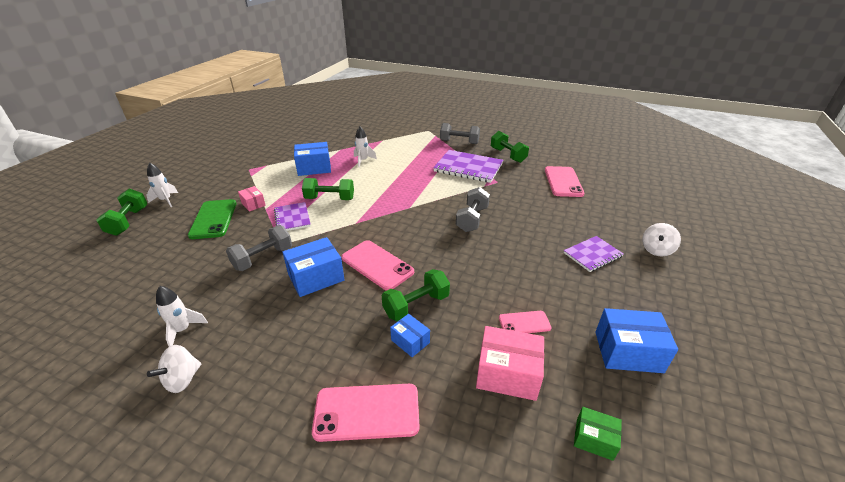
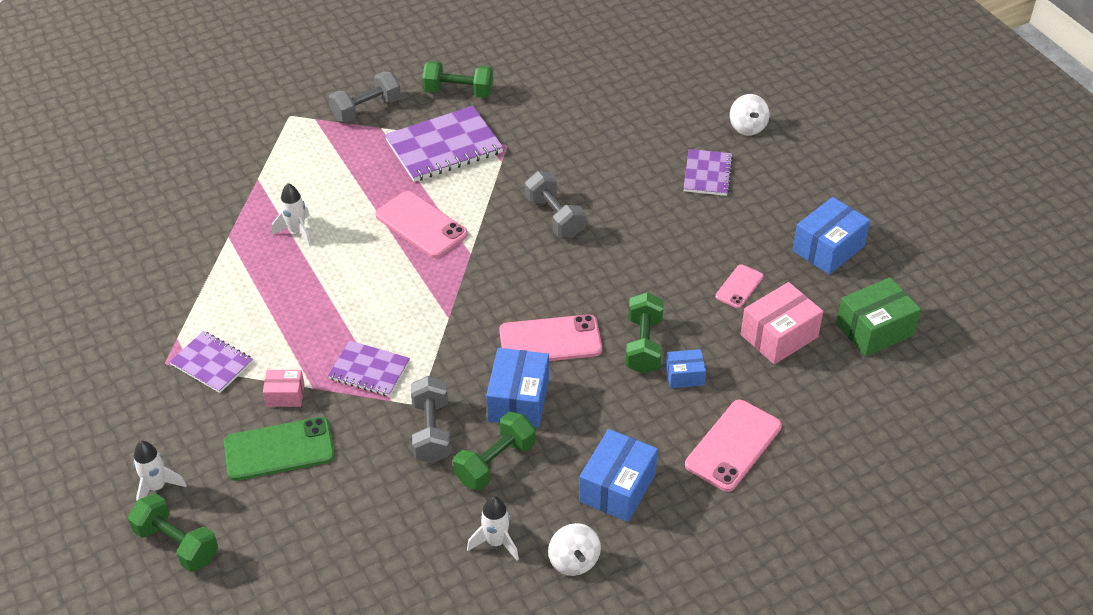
camera: 50 degrees left, 10 degrees up
green phone [188,199,237,239] -> green phone turned 45 degrees counterclockwise [224,417,335,481]
blue box [294,142,331,176] -> blue box moved to [579,429,658,522]
green dumbbell [302,178,354,200] -> green dumbbell moved to [453,412,536,490]
pink phone [545,166,585,197] -> pink phone moved to [375,191,468,258]
green box [574,407,622,461] -> green box [836,277,921,357], size x1.77
none -> purple notebook [169,331,253,393]

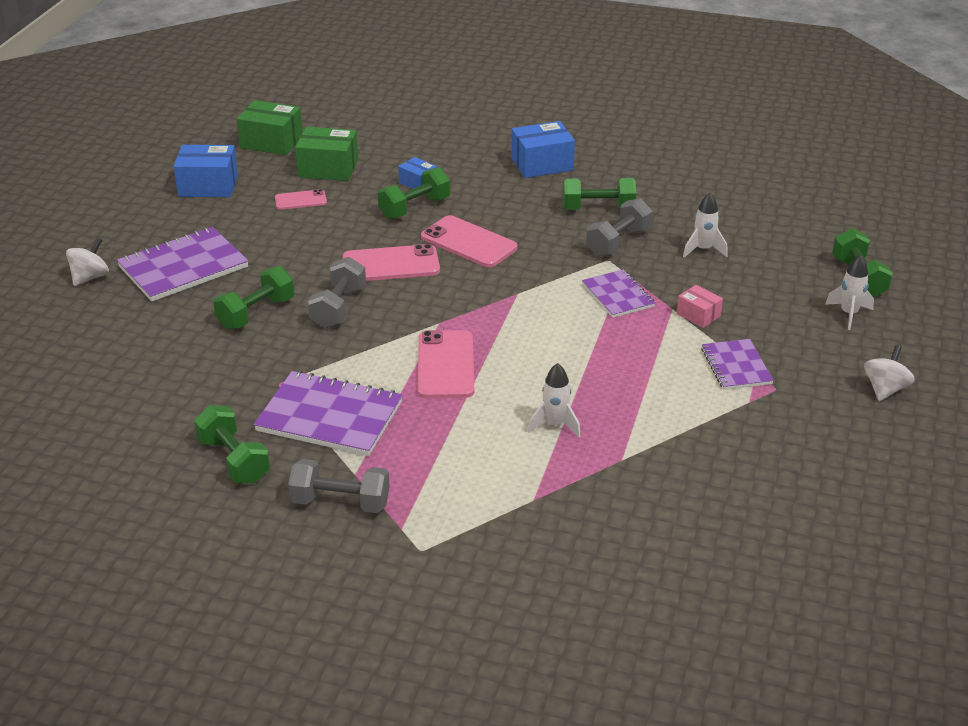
camera: 135 degrees left, 10 degrees down
green phone [224,417,335,481] -> none
white rocket [467,496,519,561] -> white rocket moved to [683,193,728,258]
blue box [486,348,549,428] -> none
white spinning top [548,523,601,576] -> white spinning top moved to [864,345,915,401]
purple notebook [683,149,733,196] -> purple notebook [117,227,248,301], size x1.68
pink phone [685,400,782,492] -> pink phone moved to [343,244,440,281]
pink box [741,282,823,364] -> green box [295,127,358,181]
none -> green dumbbell [213,266,294,329]

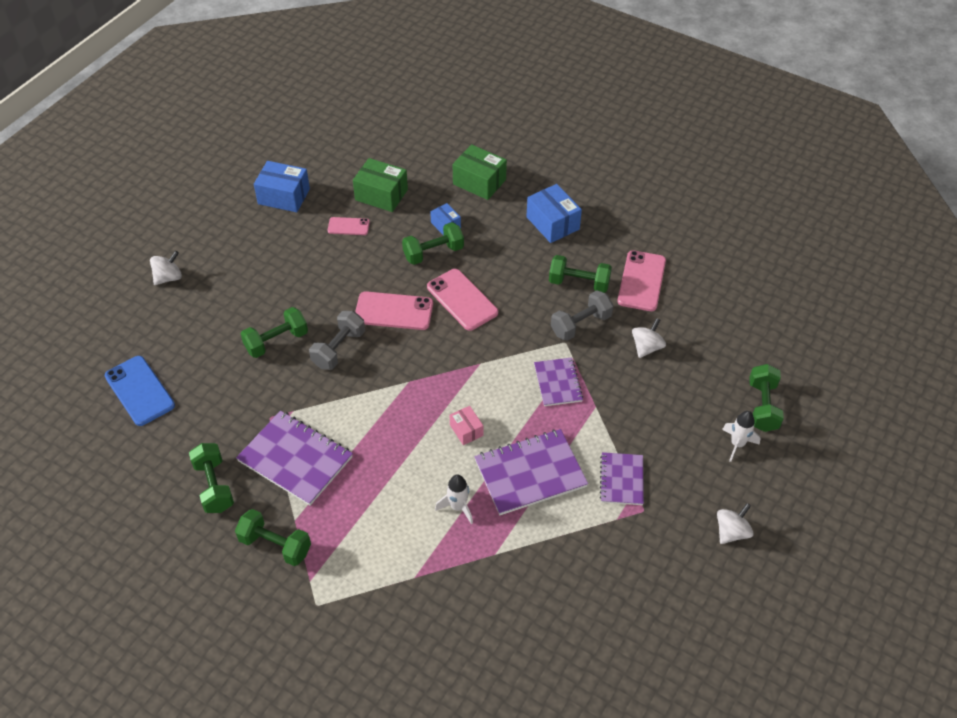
camera: 15 degrees right, 15 degrees up
purple notebook [117,227,248,301] -> purple notebook moved to [474,429,588,515]
green box [237,100,303,155] -> green box moved to [453,144,507,200]
grey dumbbell [288,459,390,513] -> green dumbbell [235,509,311,566]
pink phone [418,330,474,398] -> pink phone moved to [617,250,666,311]
blue box [511,121,575,178] -> blue box turned 60 degrees clockwise [526,184,582,243]
pink box [677,285,723,328] -> pink box moved to [450,406,484,445]
white rocket [683,193,728,258] -> white spinning top [632,318,666,358]
none -> blue phone [105,356,175,426]

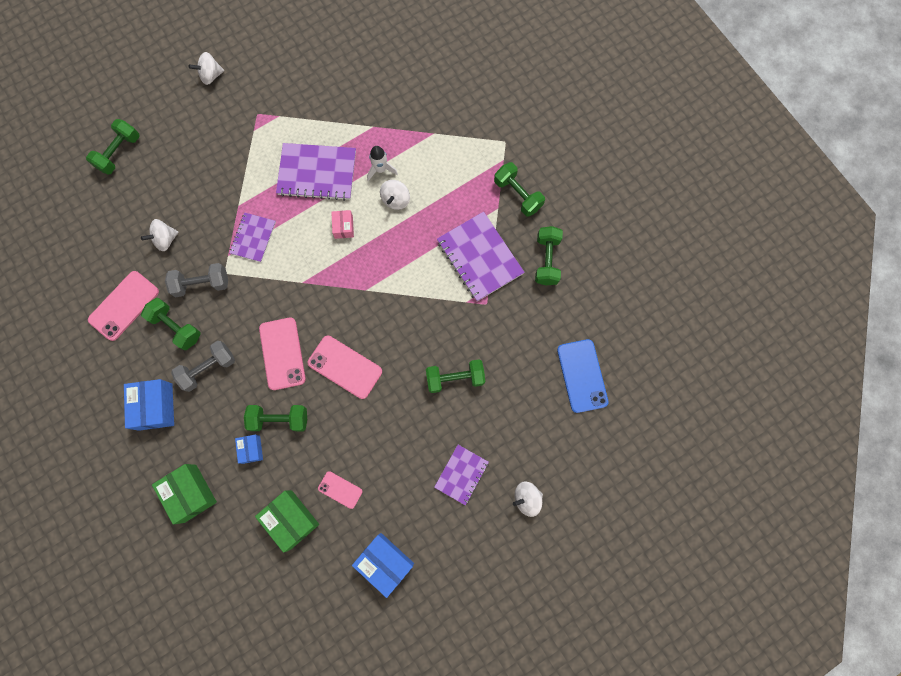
camera: 155 degrees left, 25 degrees up
grey dumbbell [309,311,365,370] -> grey dumbbell moved to [171,341,235,392]
purple notebook [600,452,644,505] -> purple notebook moved to [434,445,489,505]
white rocket [722,411,761,462] -> none
none -> white spinning top [380,180,410,210]

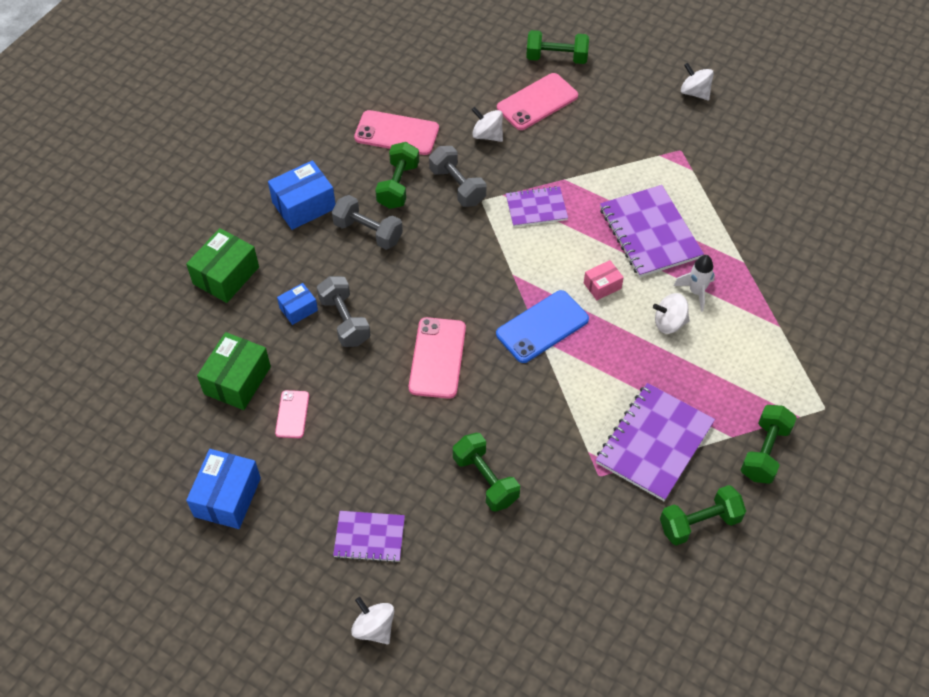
camera: 65 degrees right, 20 degrees down
green dumbbell [244,405,307,431] -> grey dumbbell [317,276,371,347]
pink phone [259,318,306,390] -> pink phone moved to [497,73,578,130]
blue phone [557,339,609,413] -> blue phone moved to [496,290,589,363]

